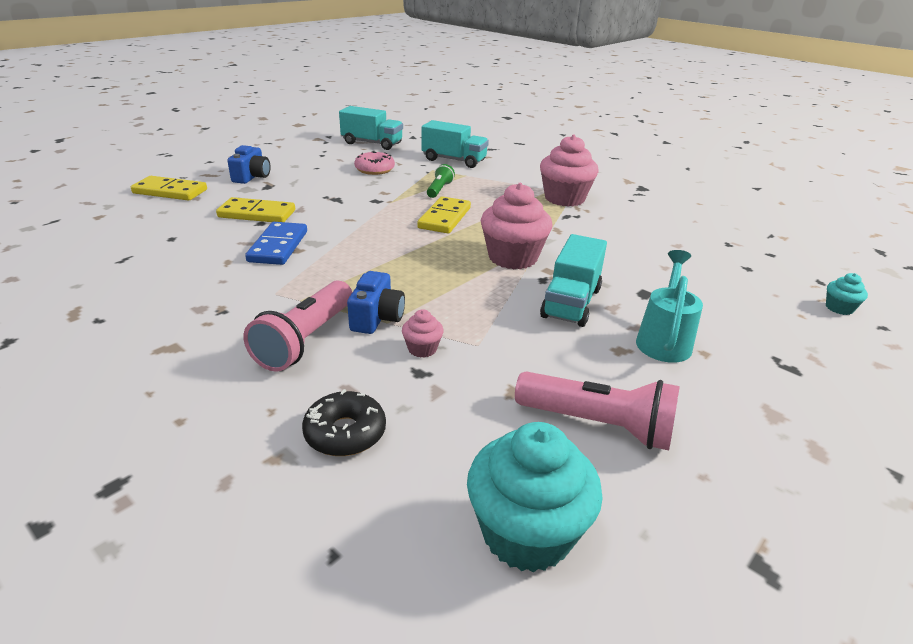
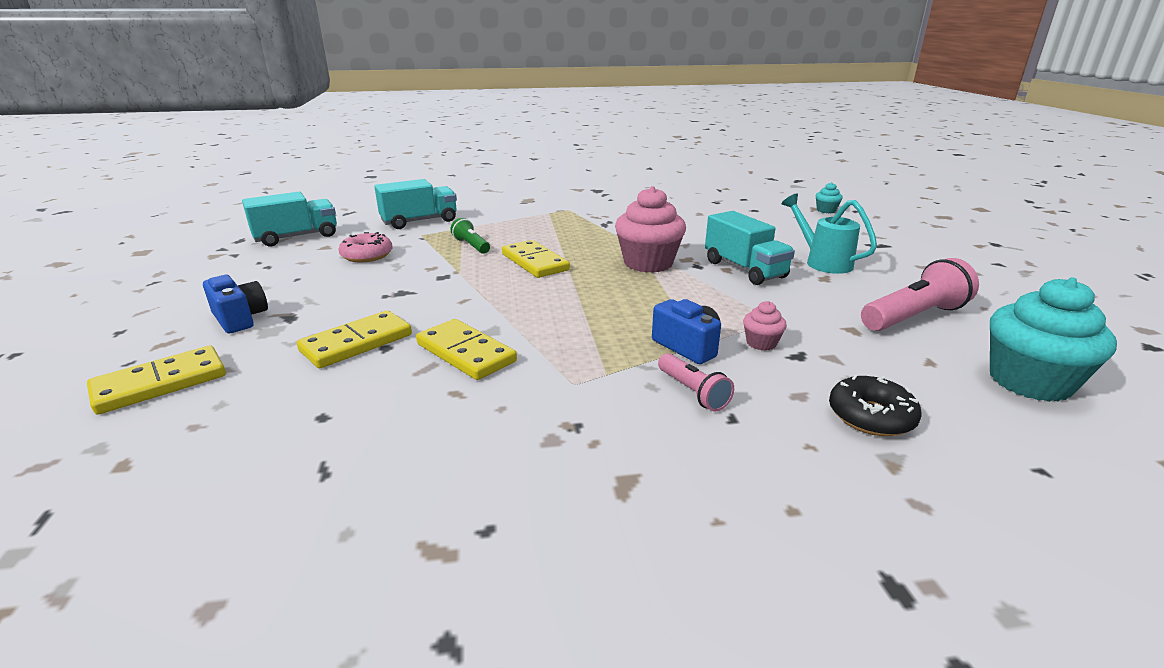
camera: 50 degrees left, 5 degrees down
pink flashlight [243,280,352,371] -> pink flashlight [658,353,734,411], size x0.57
blue domino [245,222,307,265] -> yellow domino [416,319,517,380]
pink cupcake [540,135,599,206] -> none

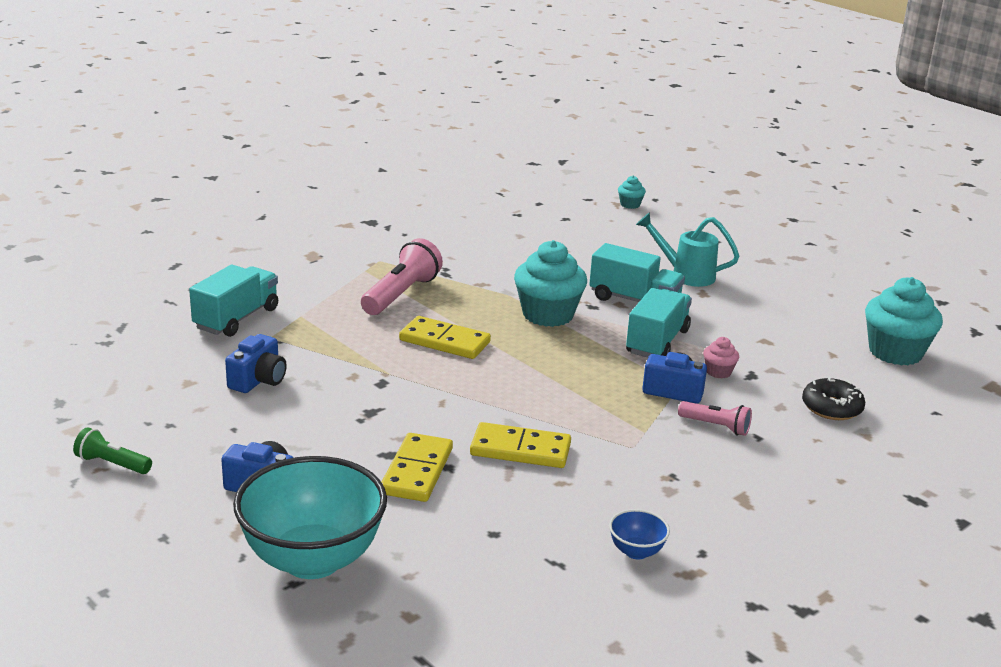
camera: 35 degrees left, 0 degrees up
yellow domino [87,346,226,415] -> turquoise bowl [233,456,387,579]
turquoise truck [242,192,337,246] -> turquoise truck moved to [626,288,692,358]
pink donut [338,232,392,262] -> blue camera [225,334,287,393]
green flashlight [451,218,490,254] -> green flashlight moved to [73,427,152,474]
pink cupcake [615,186,686,273] -> turquoise cupcake [514,240,587,327]
pink flashlight [861,258,979,331] -> pink flashlight moved to [361,238,443,315]
none -> blue bowl [609,509,670,560]

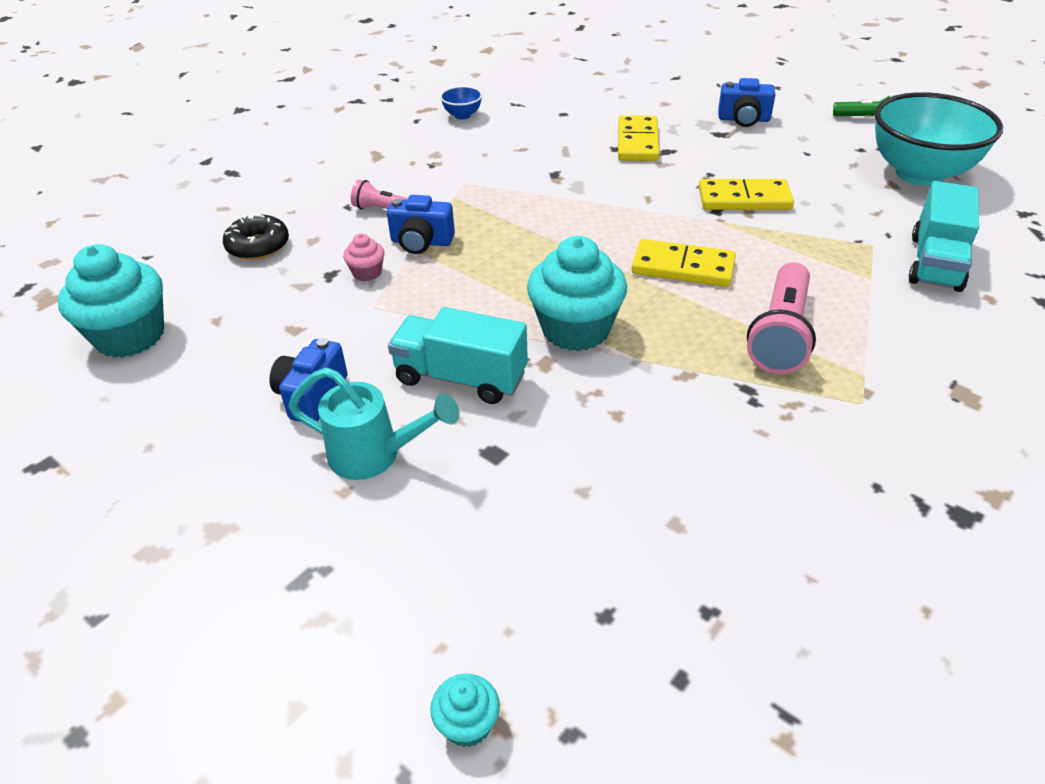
camera: 175 degrees right, 15 degrees up
blue camera [225,334,287,393] -> blue camera moved to [269,338,348,422]
turquoise bowl [233,456,387,579] -> turquoise bowl moved to [874,92,1003,186]
yellow domino [470,422,571,468] -> yellow domino moved to [699,179,794,210]
turquoise truck [626,288,692,358] -> none

